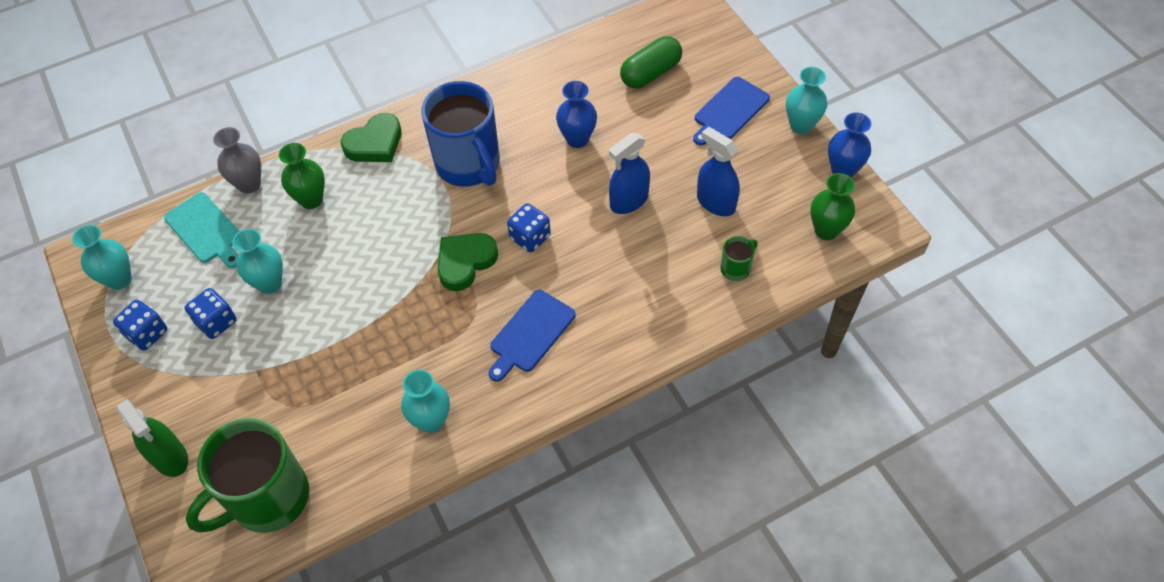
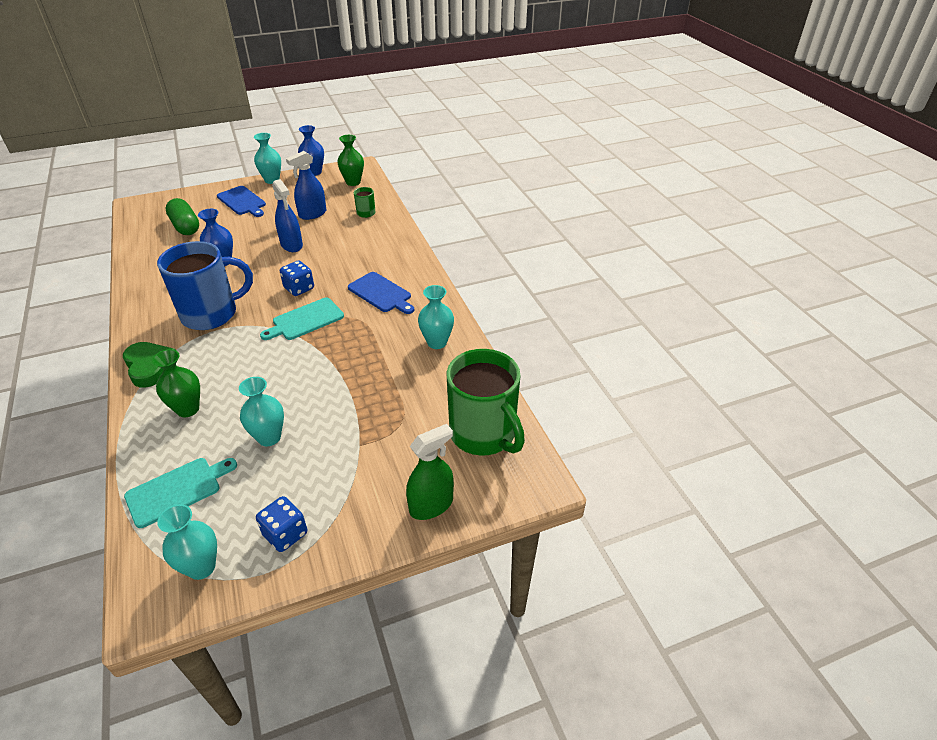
camera: 85 degrees left, 15 degrees down
blue dice [185,288,236,339] -> none
grey vase [213,127,261,193] -> none
green heart [437,233,498,291] -> turquoise cutting board [260,297,344,340]

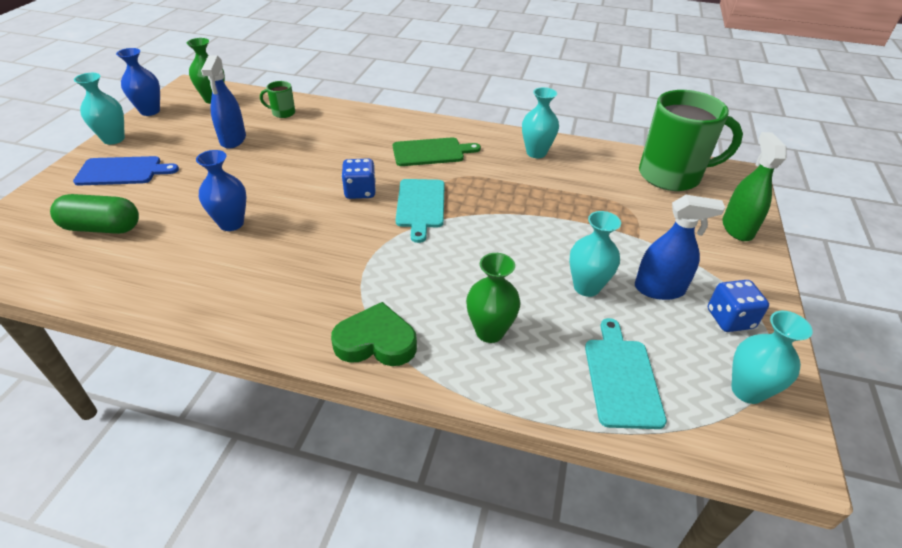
camera: 55 degrees left, 0 degrees up
blue mug [157,241,253,330] -> none
blue spray bottle [272,179,303,252] -> blue spray bottle moved to [635,195,725,300]
blue cutting board [348,272,414,314] -> green cutting board [393,137,481,166]

